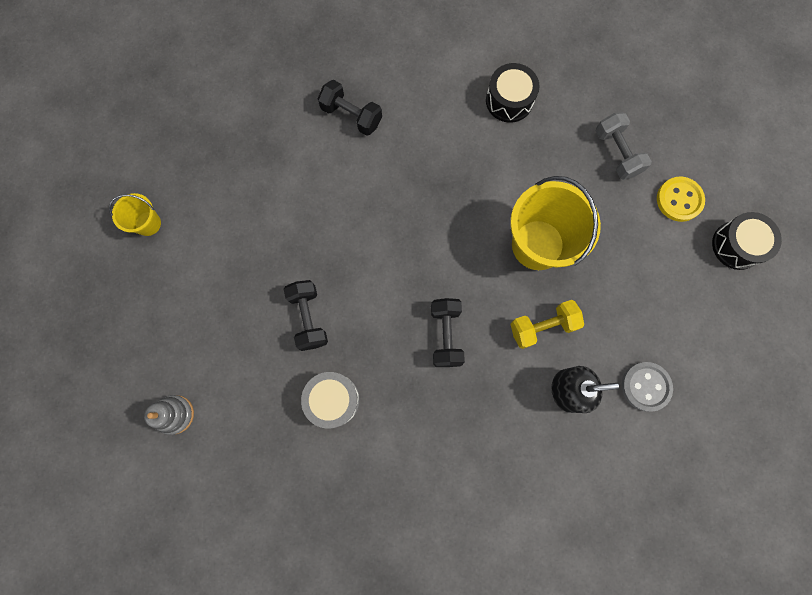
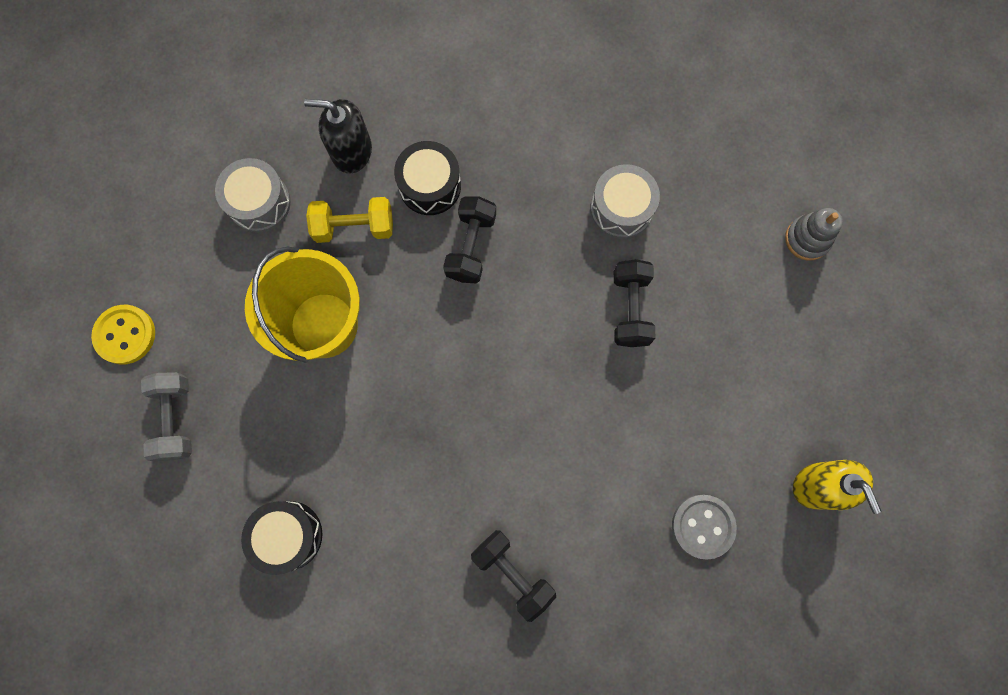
camera: 165 degrees left, 0 degrees up
yellow bucket [109,193,161,236] -> yellow soap dispenser [793,460,881,514]
grey button [622,362,673,412] -> grey button moved to [672,495,737,560]
black drum [712,212,782,270] -> black drum moved to [394,141,461,215]
none -> grey drum [215,158,291,233]

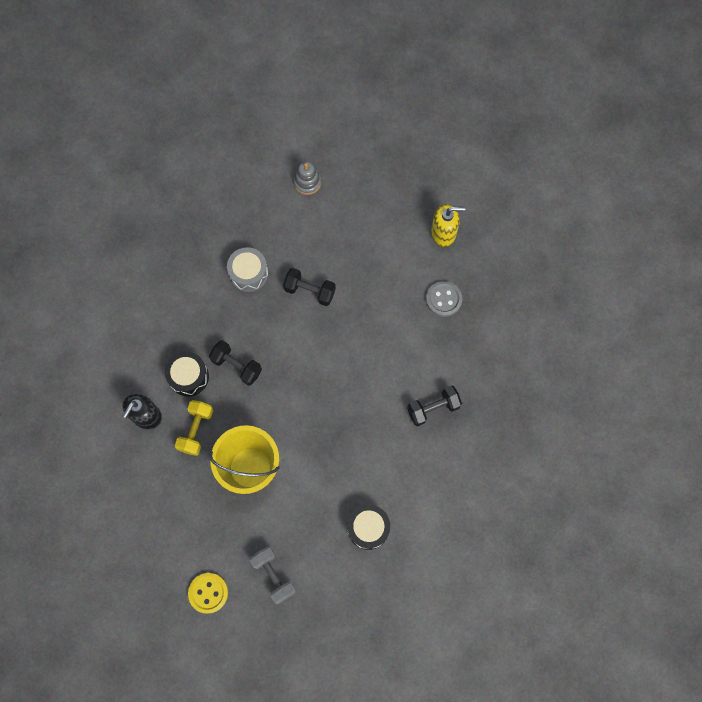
camera: 70 degrees left, 5 degrees down
grey dumbbell [141,372,192,462] -> grey dumbbell turned 45 degrees clockwise [250,547,296,604]
grey drum [215,158,291,233] -> none

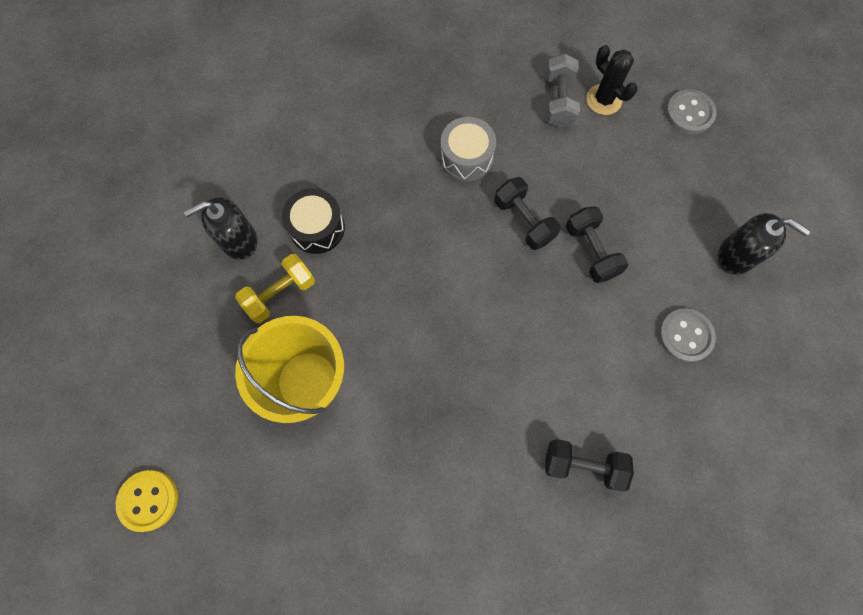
camera: 35 degrees right, 0 degrees up
black dumbbell [209,340,262,386] -> black dumbbell moved to [566,206,628,283]
grey dumbbell [250,547,296,604] -> grey dumbbell moved to [546,54,580,128]
grey stacking toy [294,161,321,195] -> black cactus [586,45,638,115]
black drum [348,505,390,550] -> none
yellow soap dispenser [431,204,465,247] -> black soap dispenser [718,213,810,275]
none -> grey button [666,89,716,134]

